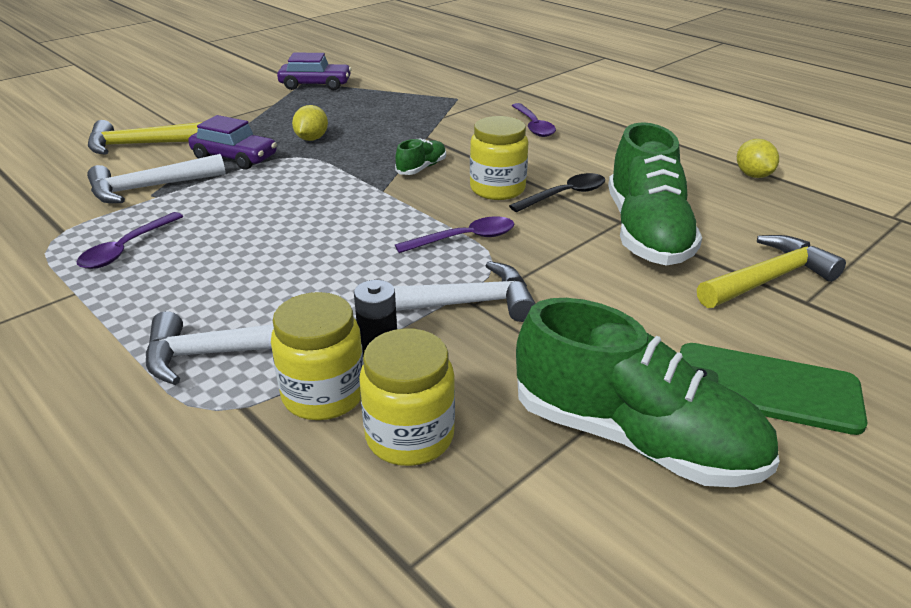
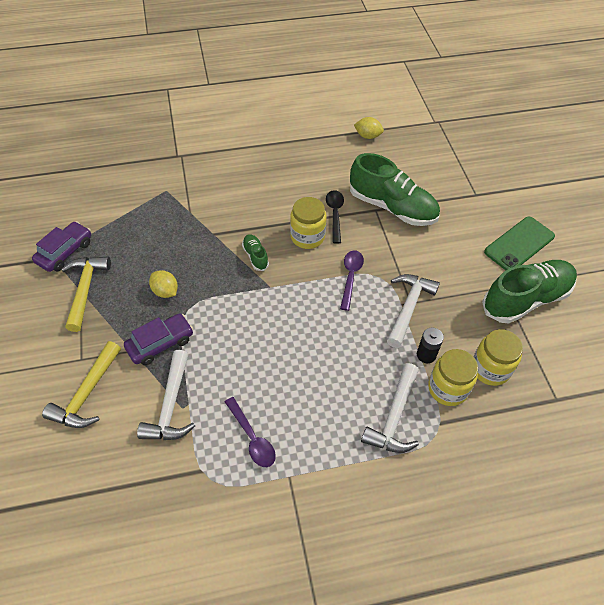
camera: 60 degrees left, 20 degrees up
purple spoon [511,103,556,137] -> none
yellow hammer [697,235,846,308] -> yellow hammer moved to [61,257,111,332]

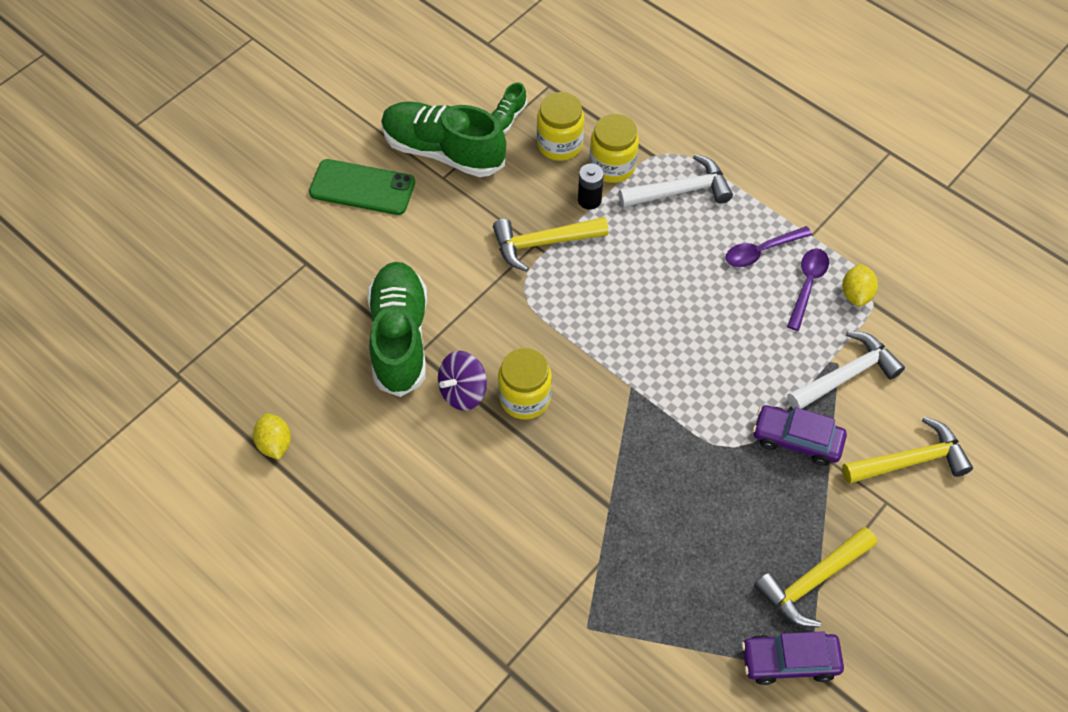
camera: 125 degrees left, 5 degrees up
yellow lemon [149,270,178,298] -> yellow lemon moved to [842,264,878,306]
green shoe [242,234,269,271] -> green shoe moved to [492,82,527,133]
black spoon [326,190,344,244] -> purple spinning top [438,351,487,411]
purple spoon [340,250,364,311] -> purple spoon moved to [726,226,812,267]
white hammer [387,274,440,348] -> yellow hammer [493,217,609,272]

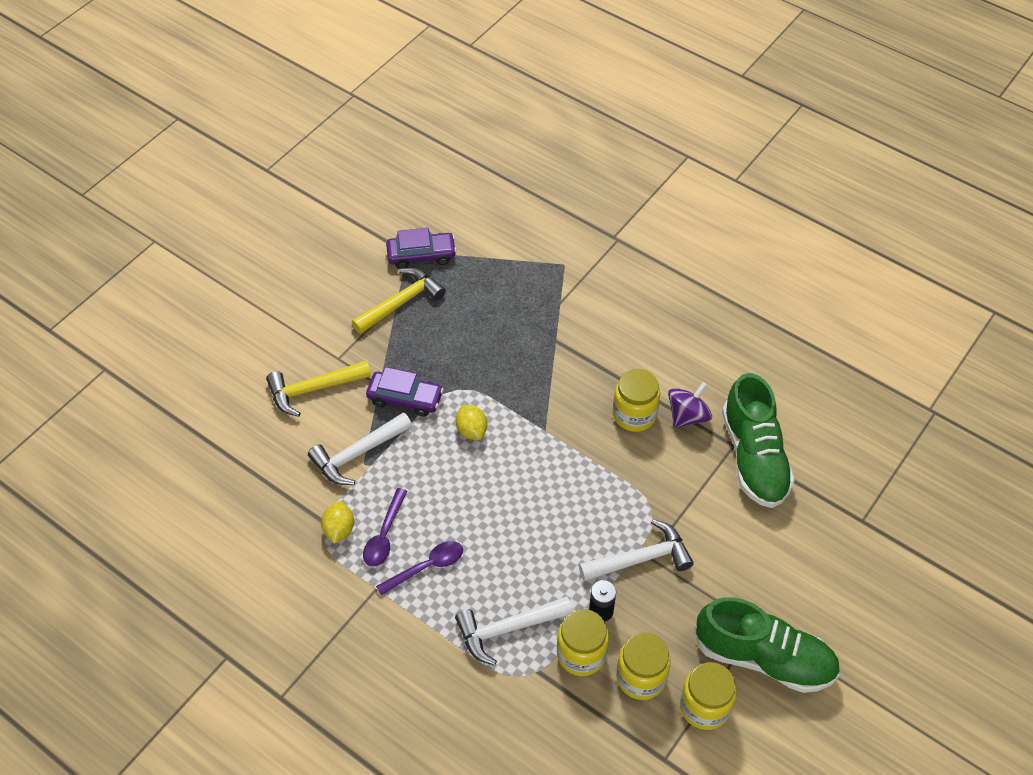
camera: 175 degrees right, 5 degrees down
yellow lemon [253,413,291,460] -> yellow lemon moved to [456,405,487,440]
green phone [309,159,415,215] -> none
green shoe [492,82,527,133] -> yellow jar [680,662,737,730]
yellow hammer [493,217,609,272] -> white hammer [579,519,694,582]

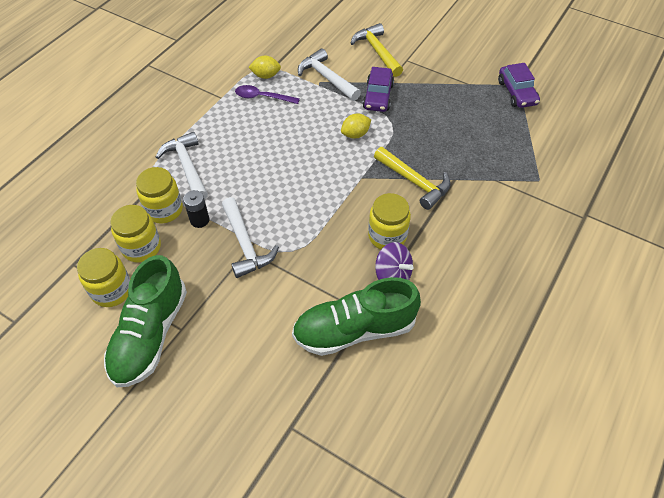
camera: 85 degrees right, 0 degrees up
yellow hammer [352,268,446,334] -> yellow hammer moved to [374,147,451,210]
purple spoon [376,541,463,596] -> none

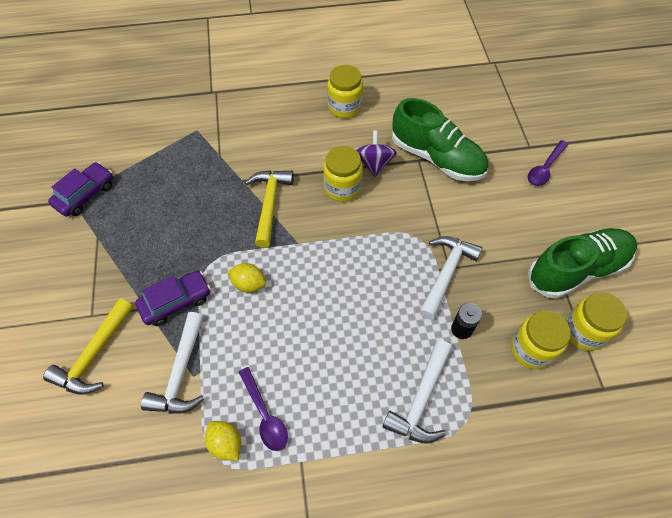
camera: 130 degrees left, 5 degrees up
yellow jar [136,167,183,223] -> yellow jar moved to [327,65,363,118]
none -> purple spoon [528,140,568,186]

